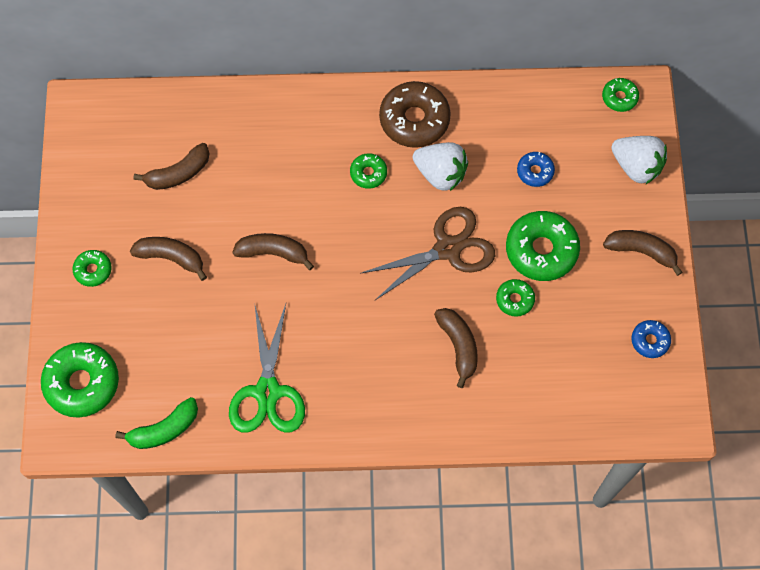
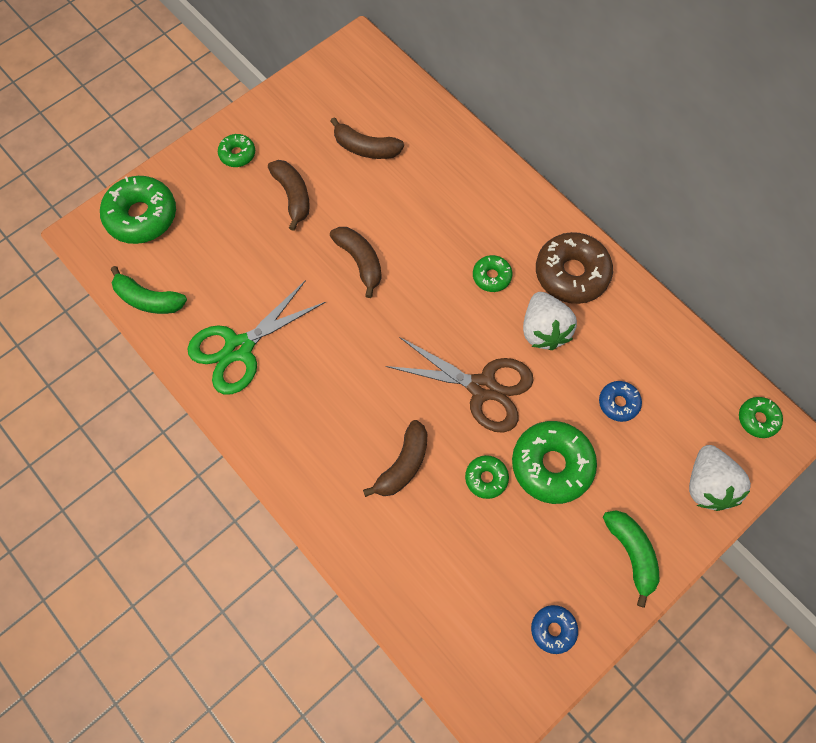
camera: 50 degrees right, 0 degrees up
brown banana [603,230,682,276] -> green banana [603,510,659,608]

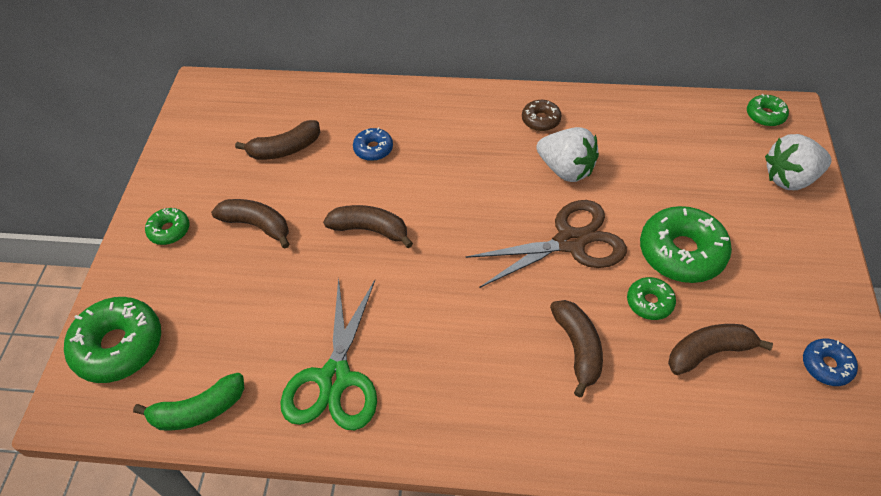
camera: 40 degrees left, 15 degrees down
green donut [473,255,512,292] -> none
brown donut [536,232,613,304] -> brown donut [522,100,562,131], size x0.52
blue donut [599,381,642,422] -> blue donut moved to [353,128,393,161]
green banana [603,510,659,608] -> none
white strawberry [689,445,751,511] -> white strawberry turned 120 degrees clockwise [765,134,831,190]
none -> brown banana [668,324,773,375]

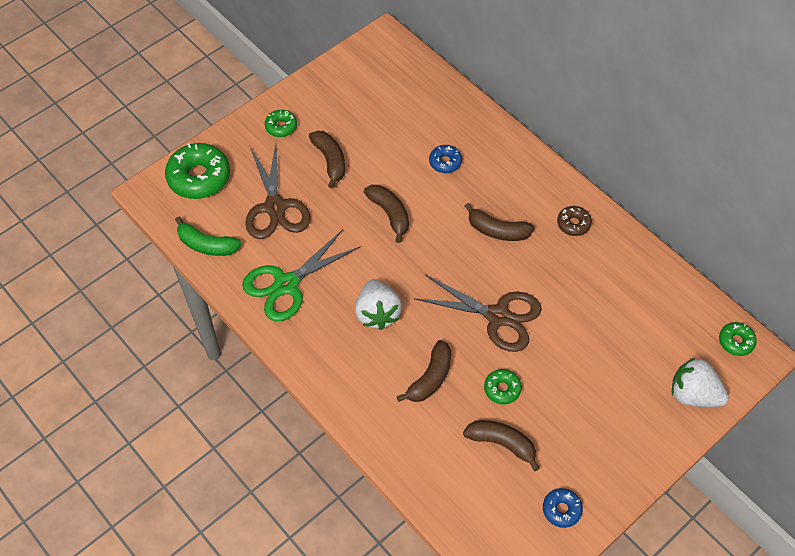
camera: 40 degrees right, 5 degrees up
brown banana [235,120,320,160] -> brown banana moved to [464,203,535,241]
white strawberry [536,127,599,182] -> white strawberry moved to [355,279,402,330]
green donut [640,206,732,283] -> none
none -> brown scissors [245,144,311,239]

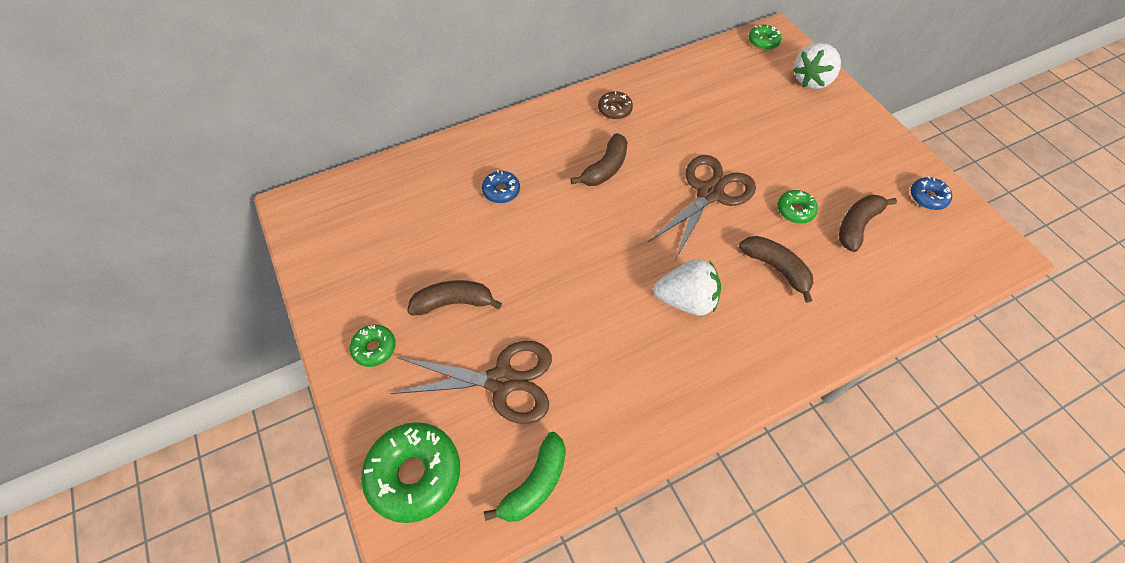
camera: 75 degrees left, 0 degrees up
green scissors [242,229,361,321] -> none
brown banana [364,185,409,243] -> none

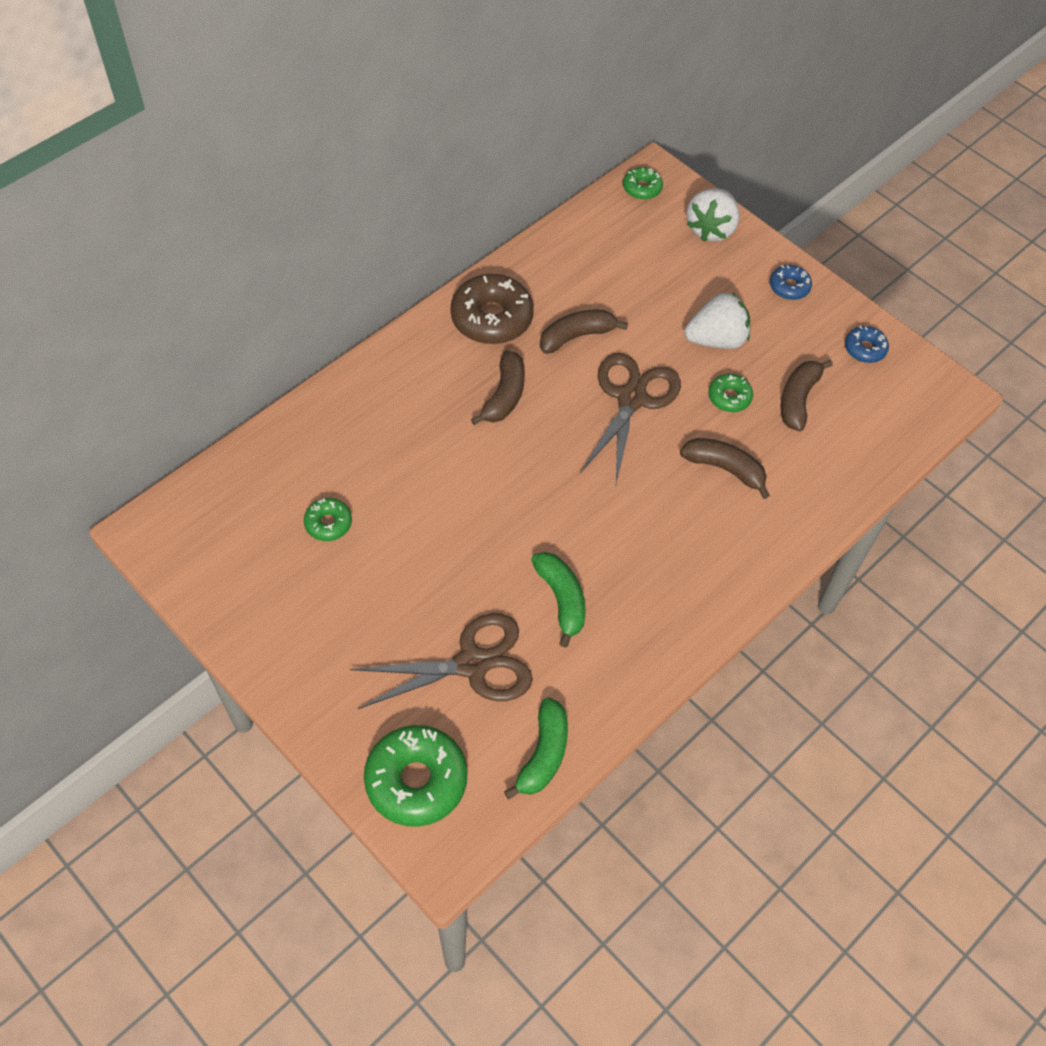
camera: 20 degrees left, 0 degrees up
green donut [350,325,396,367] -> green donut moved to [304,498,352,541]
brown banana [407,280,502,316] -> brown banana moved to [540,310,628,354]
blue donut [482,170,520,203] -> blue donut moved to [770,265,812,300]
brown donut [598,91,633,120] -> brown donut [450,274,534,344], size x1.92
white strawberry [653,259,721,316] -> white strawberry moved to [684,292,750,349]
none -> green banana [531,552,586,648]

